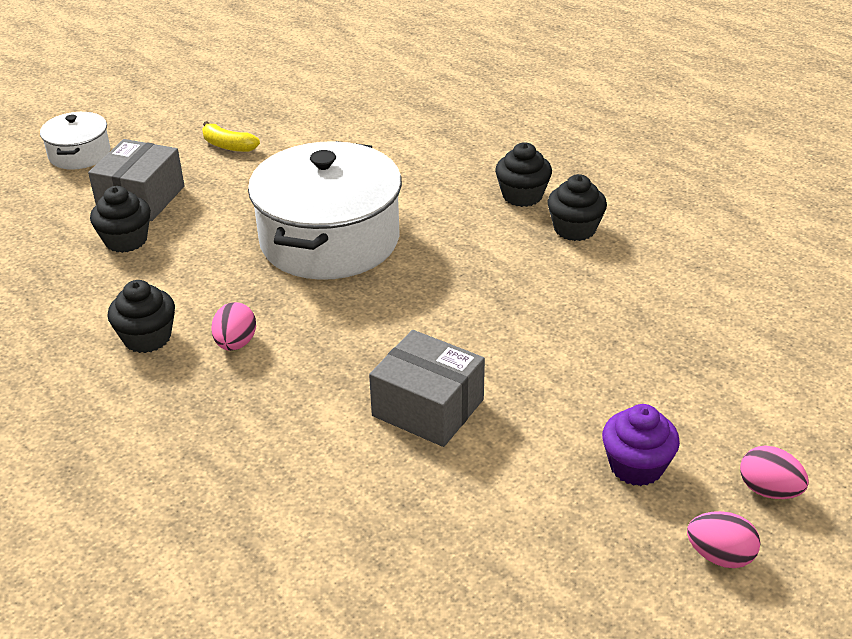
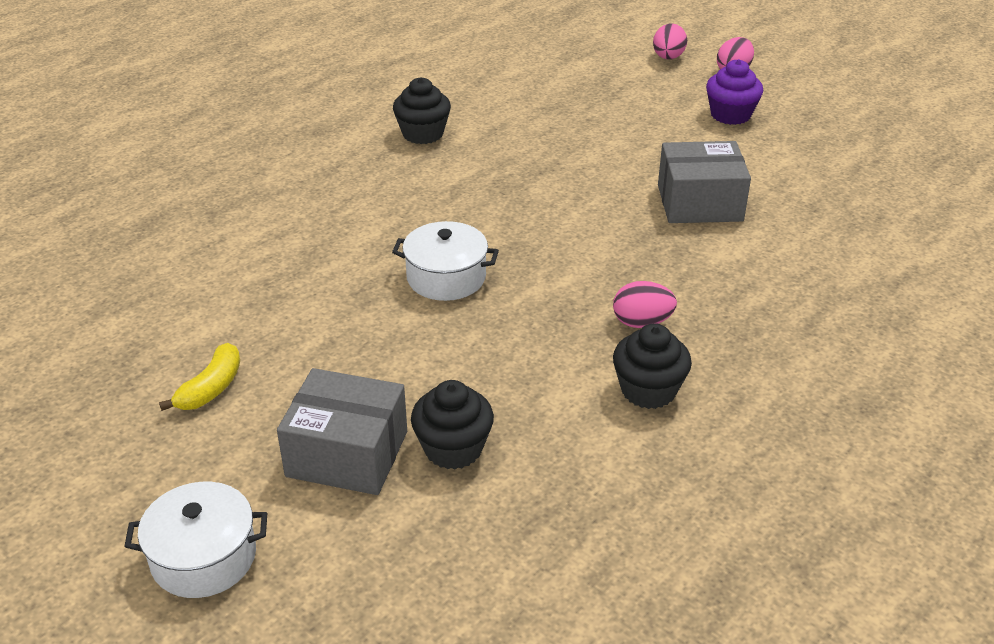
camera: 95 degrees left, 0 degrees up
white pot [248,141,402,280] -> white pot [392,221,499,301], size x0.49
grey box [369,330,485,447] -> grey box turned 60 degrees clockwise [658,141,751,223]
black cupcake [495,142,552,207] -> none
pink egg [687,511,760,568] -> pink egg moved to [653,24,687,59]

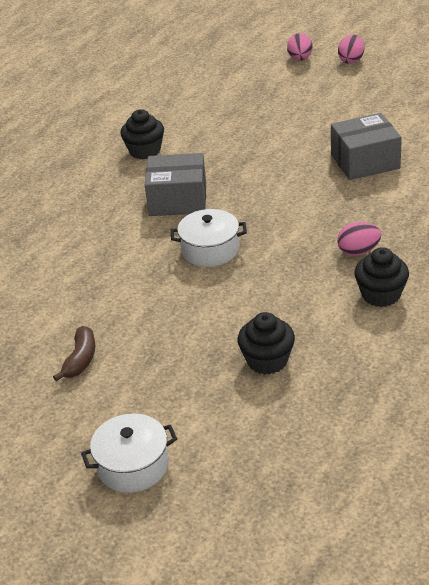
camera: 10 degrees left, 0 degrees up
yellow banana [159,343,240,411] -> brown banana [53,326,95,381]
grey box [277,368,407,495] -> grey box moved to [145,153,206,216]
purple cupcake [706,59,763,125] -> none

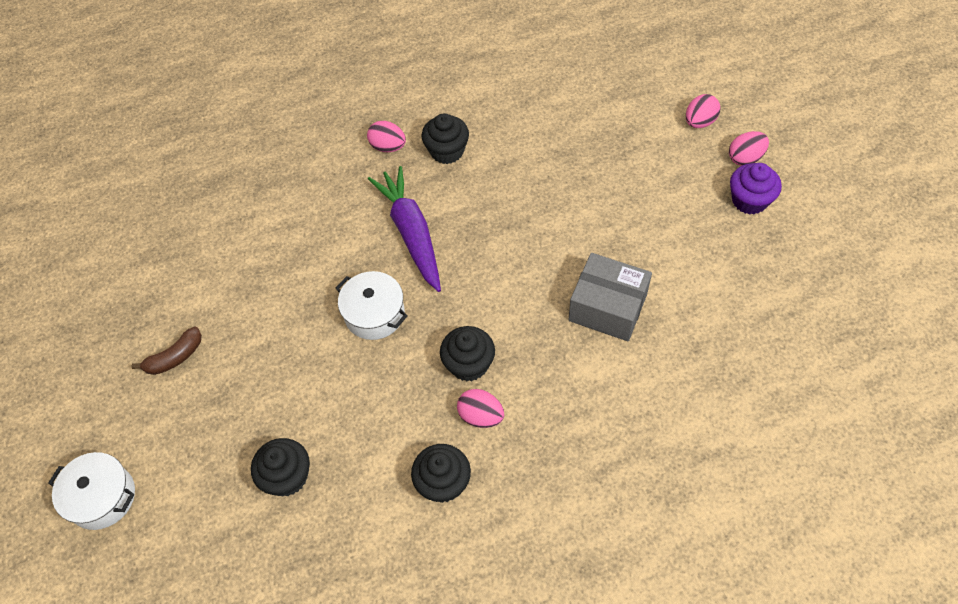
camera: 40 degrees right, 20 degrees up
grey box [145,153,206,216] -> purple carrot [368,166,441,292]
none -> pink egg [367,121,406,152]
none -> black cupcake [440,326,495,381]
none -> purple cupcake [730,163,782,215]

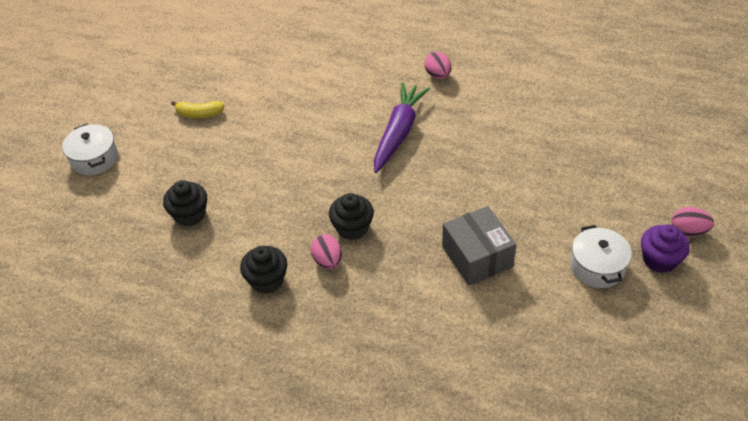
camera: 40 degrees right, 10 degrees down
brown banana [131,327,202,375] -> yellow banana [171,101,225,118]
white pot [336,271,408,340] -> white pot moved to [570,225,632,288]
black cupcake [422,113,469,164] -> none
pink egg [686,94,720,128] -> none

